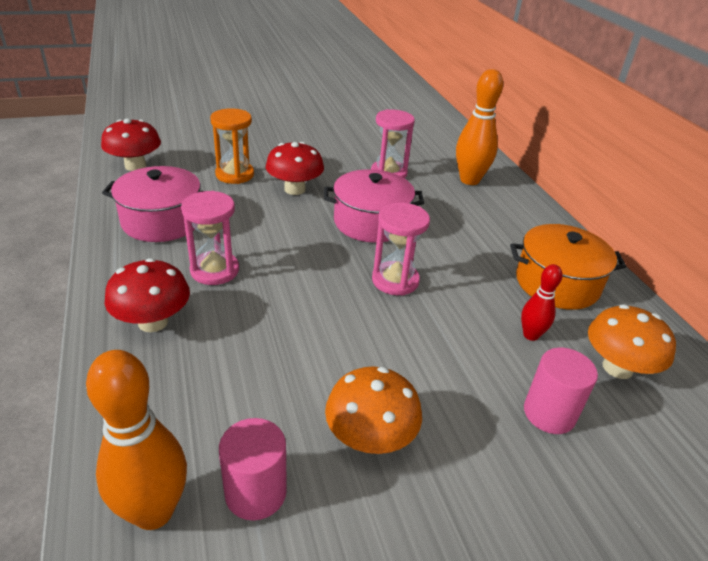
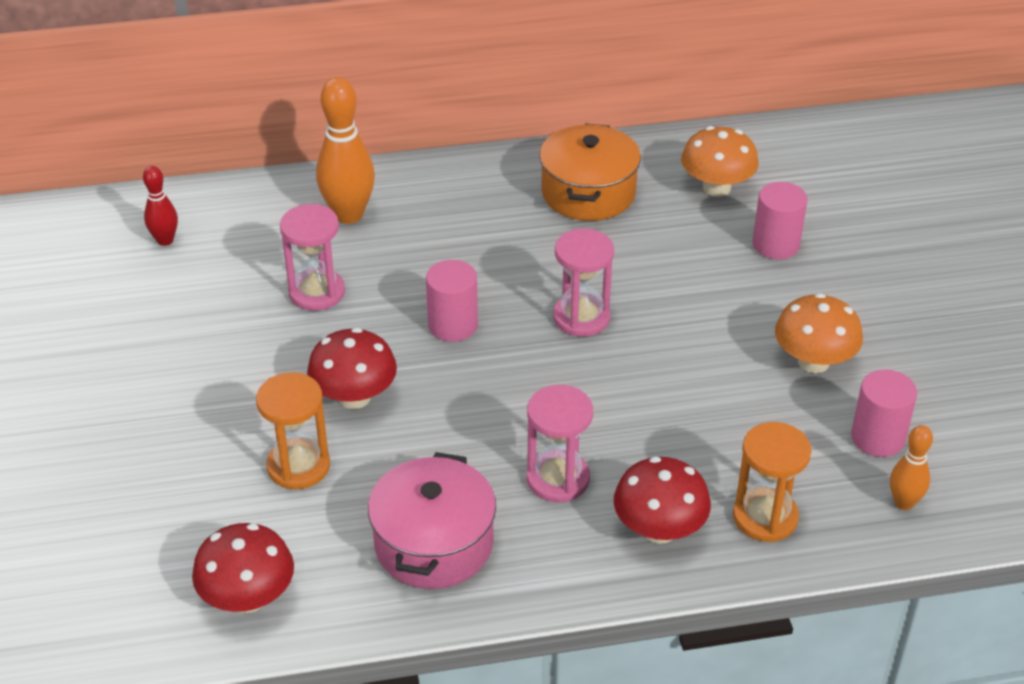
camera: 80 degrees left, 5 degrees up
orange bowling pin [86,350,187,530] -> orange bowling pin [890,425,933,510], size x0.56
pink pot [324,169,424,243] -> pink cylinder [426,260,478,342]
red bowling pin [521,264,563,341] -> red bowling pin moved to [143,166,178,246]
none -> orange hourglass [733,422,811,542]

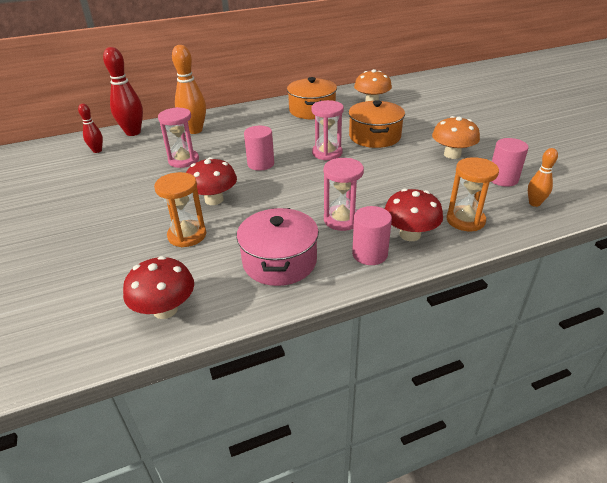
camera: 10 degrees left, 5 degrees down
pink cylinder [753,182,807,260] -> pink cylinder moved to [352,206,392,265]
none -> red bowling pin [103,47,143,136]
none -> orange pot [348,100,405,148]

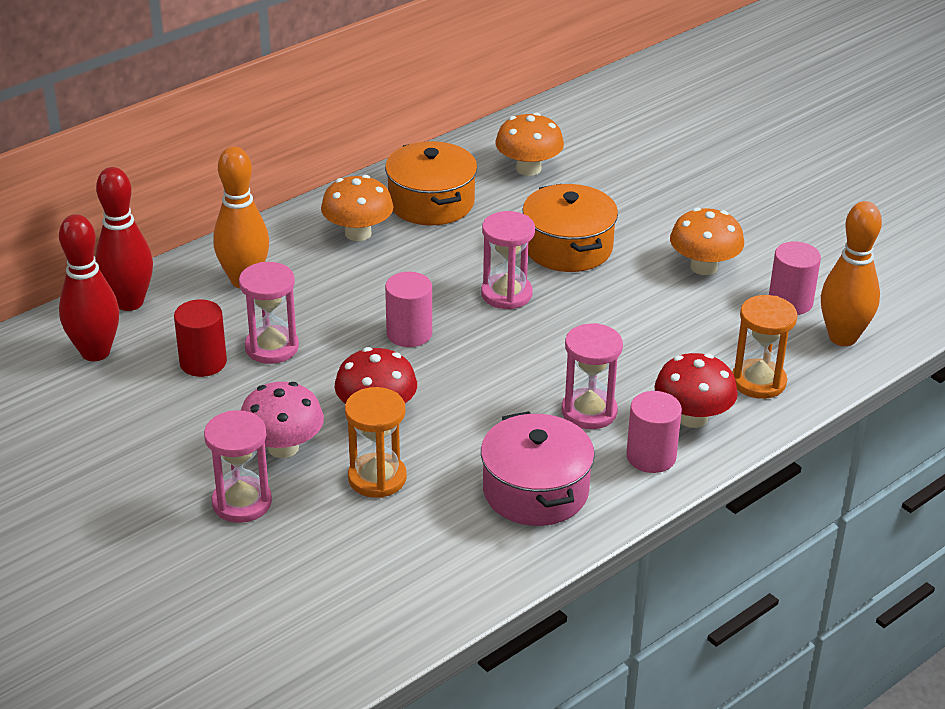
camera: 20 degrees left, 0 degrees up
red bowling pin [78,104,103,153] -> red bowling pin [59,214,119,361], size x1.80
red mushroom [123,256,194,319] -> none
orange bowling pin [528,148,558,207] -> orange bowling pin [821,201,882,346], size x1.80
none -> red cylinder [174,299,227,377]
none -> pink hourglass [204,410,272,523]
none -> pink mushroom [241,382,324,458]
none -> orange mushroom [321,175,394,241]

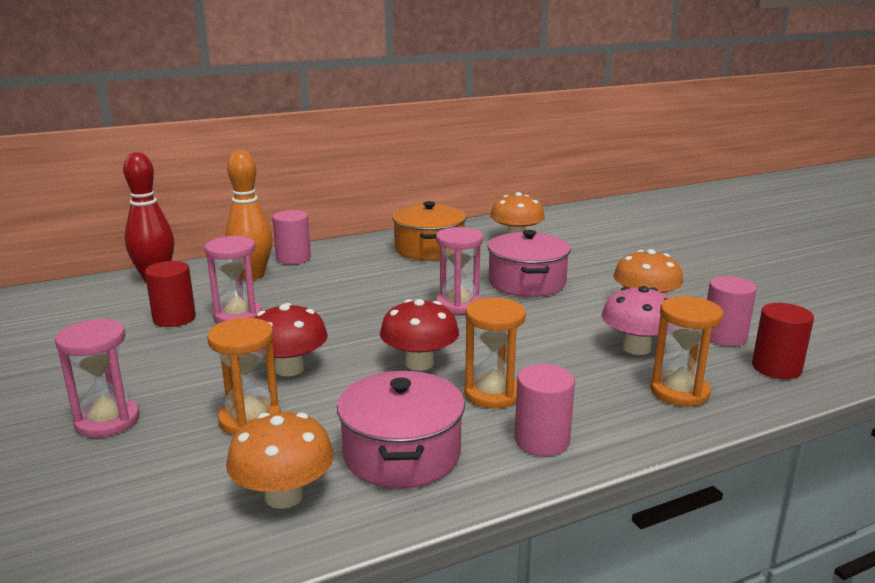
camera: 15 degrees right, 15 degrees down
red bowling pin [59,214,119,361] -> none
pink mushroom [241,382,324,458] -> pink mushroom moved to [602,286,670,355]
orange mushroom [321,175,394,241] -> orange mushroom moved to [226,412,334,509]
pink cylinder [385,272,432,347] -> pink cylinder moved to [272,210,311,264]
orange pot [522,184,618,272] -> pink pot [487,230,571,297]
pink hourglass [562,323,623,429] -> orange hourglass [464,298,526,409]
red mushroom [654,353,738,428] -> red mushroom moved to [380,299,459,371]
orange bowling pin [821,201,882,346] -> red cylinder [752,303,814,379]

